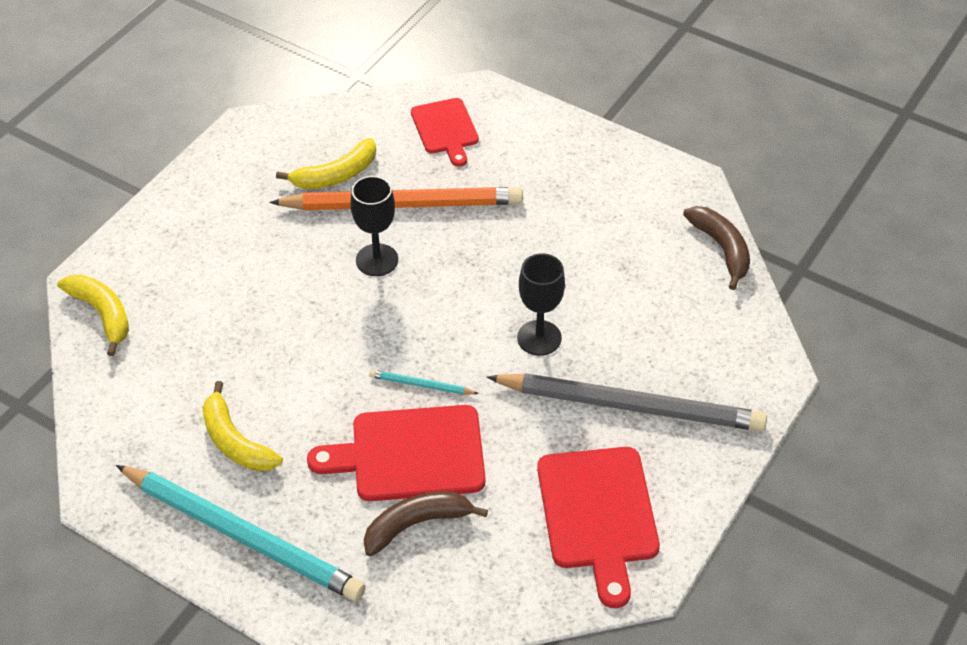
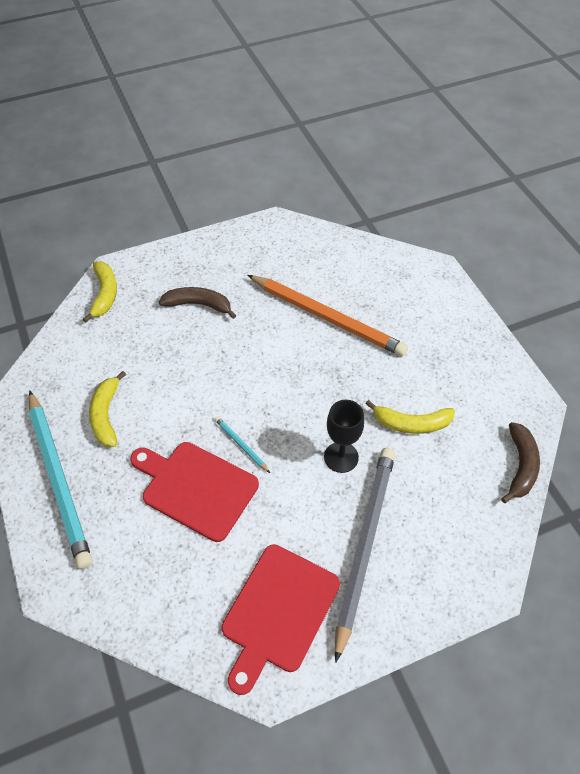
camera: 35 degrees right, 5 degrees up
yellow banana [276,138,376,189] -> yellow banana moved to [366,400,455,434]
black goblet [350,176,398,276] -> none
brown banana [364,491,488,556] -> brown banana moved to [159,287,236,319]
red cutting board [411,98,479,167] -> none
grey pencil [487,373,767,431] -> grey pencil turned 120 degrees counterclockwise [335,448,395,663]

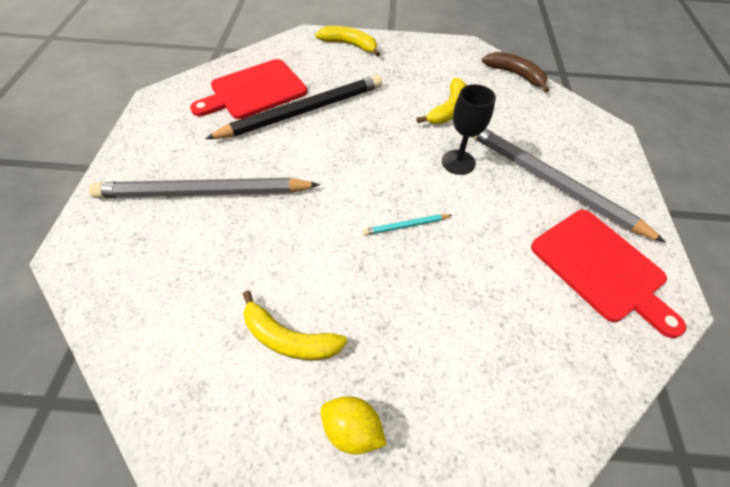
camera: 65 degrees left, 0 degrees up
turquoise pencil [29,390,92,569] -> yellow lemon [321,396,387,455]
yellow banana [83,261,117,323] -> yellow banana moved to [315,26,380,57]
red cutting board [130,442,259,542] -> red cutting board moved to [190,59,307,119]
brown banana [159,287,236,319] -> grey pencil [89,178,320,198]
orange pencil [247,275,408,356] -> black pencil [205,75,383,139]

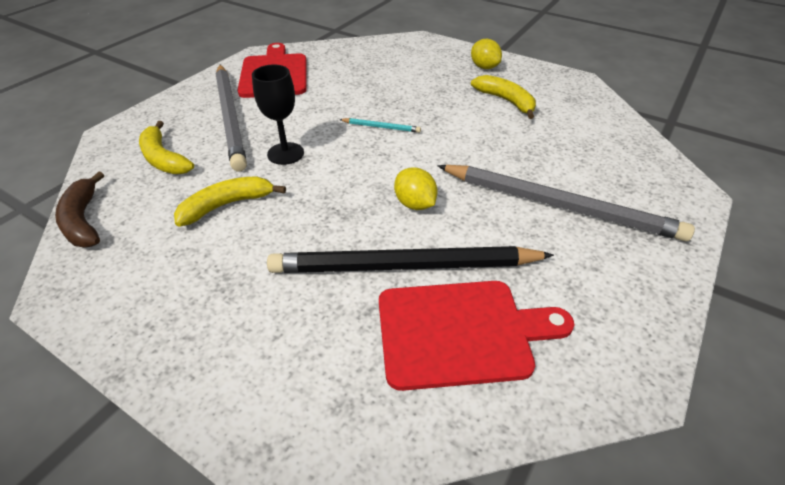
camera: 150 degrees left, 10 degrees down
yellow banana [315,26,380,57] -> yellow banana moved to [139,121,194,174]
none -> yellow lemon [394,167,438,210]

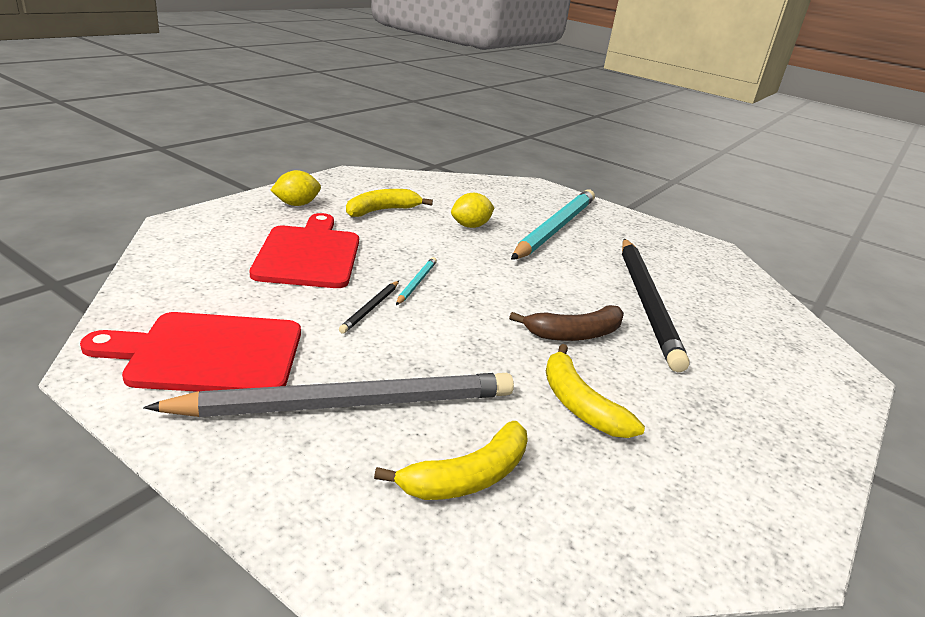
camera: 90 degrees left, 15 degrees down
brown banana [55,172,104,247] -> brown banana moved to [509,305,624,341]
black goblet [252,65,304,165] -> none
red cutting board [379,281,574,391] -> red cutting board moved to [250,213,359,288]
yellow lemon [394,167,438,210] -> yellow lemon moved to [451,193,494,228]
grey pencil [437,165,695,241] -> turquoise pencil [511,189,595,260]
none -> black pencil [339,281,399,334]

